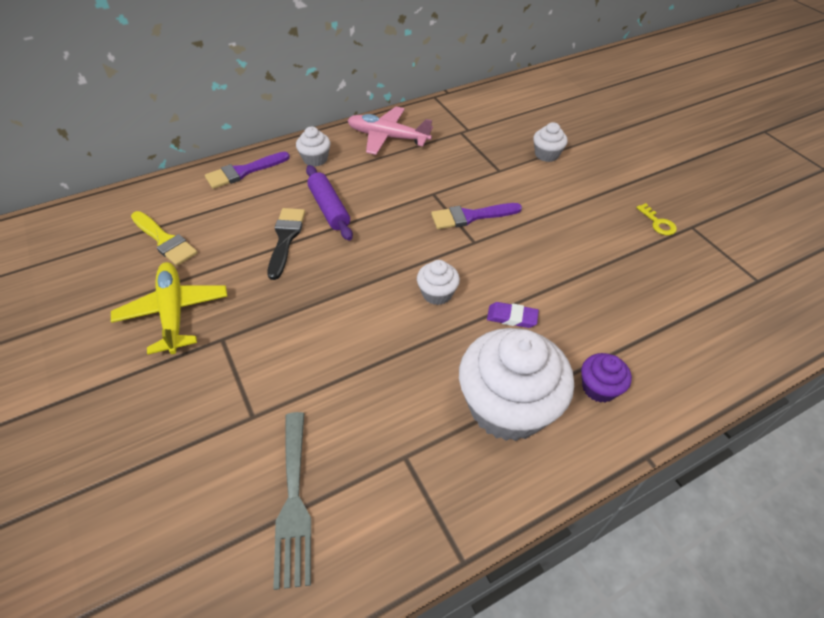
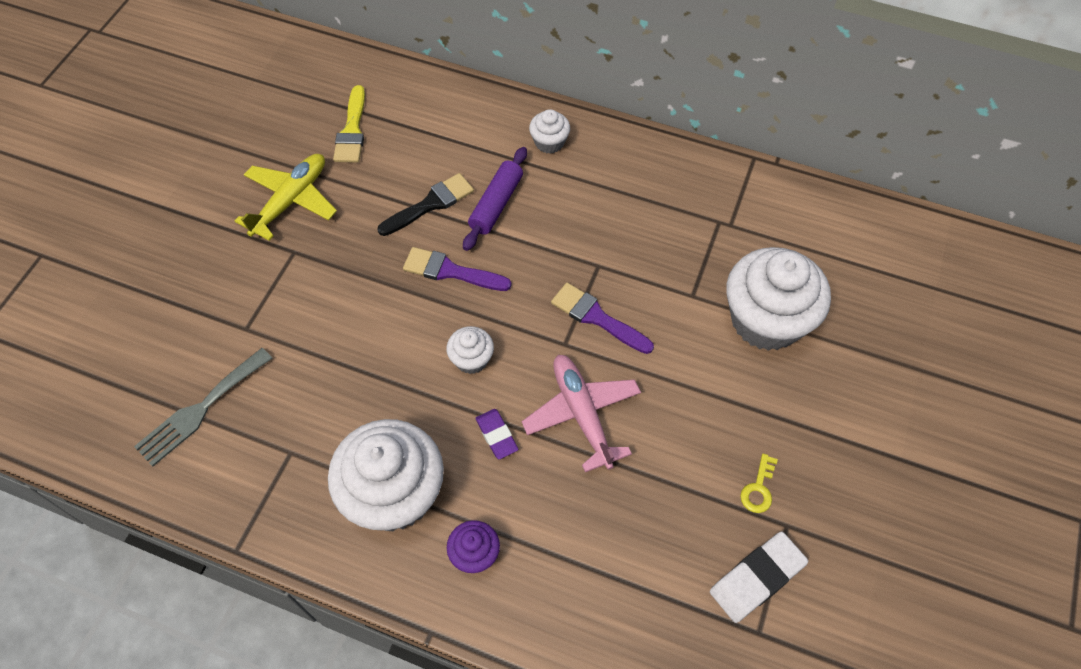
camera: 50 degrees right, 10 degrees up
purple brush [205,152,290,189] -> purple brush moved to [403,247,511,291]
pink plane [347,107,433,155] -> pink plane moved to [522,355,641,472]
white cupcake [533,122,568,162] -> white cupcake [726,247,831,351], size x2.17
none -> white eraser [710,532,808,623]

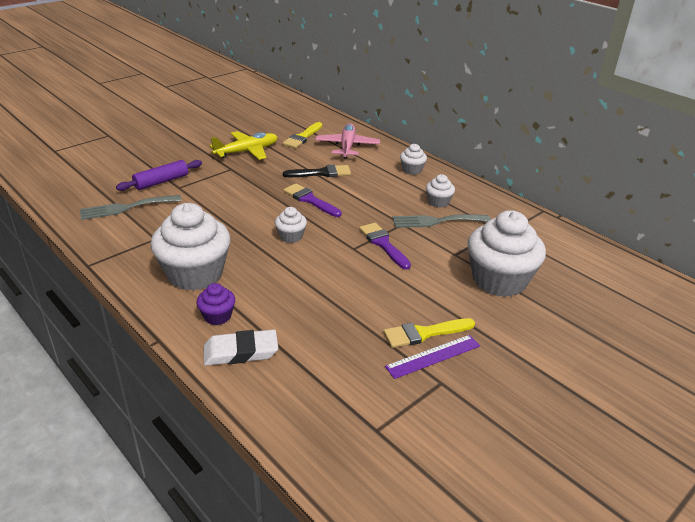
camera: 25 degrees right, 25 degrees down
purple rolling pin [463,147,527,251] -> purple rolling pin moved to [116,160,202,191]
purple eraser [475,409,518,459] -> none
pink plane [522,355,641,472] -> pink plane moved to [315,123,380,159]
white eraser [710,532,808,623] -> white eraser moved to [204,329,278,366]
yellow key [740,454,778,513] -> purple ruler [385,335,480,379]
none -> yellow brush [383,318,475,348]
none -> grey fork [392,214,491,228]
none -> white cupcake [426,174,455,208]

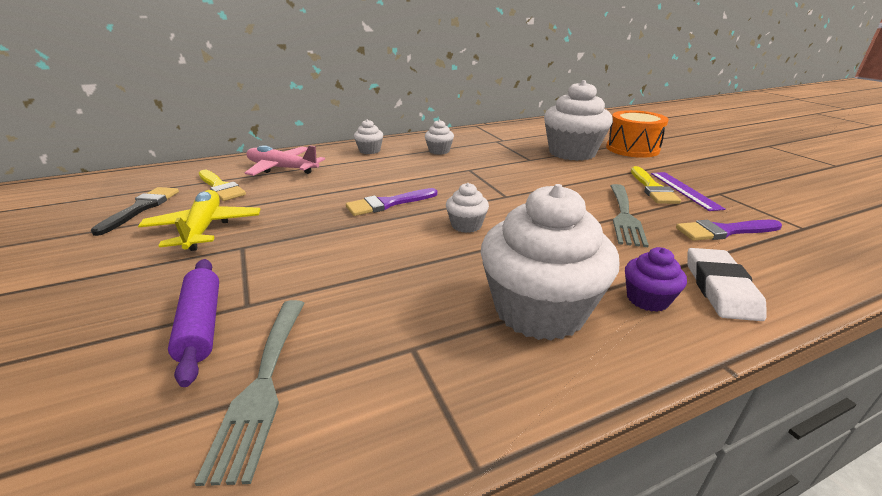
camera: 70 degrees left, 5 degrees down
black brush [283,165,351,177] -> black brush moved to [91,187,179,236]
purple brush [359,222,411,270] -> purple brush moved to [676,220,782,241]
grey fork [392,214,491,228] -> grey fork moved to [611,184,649,247]
none -> orange drum [606,110,669,158]

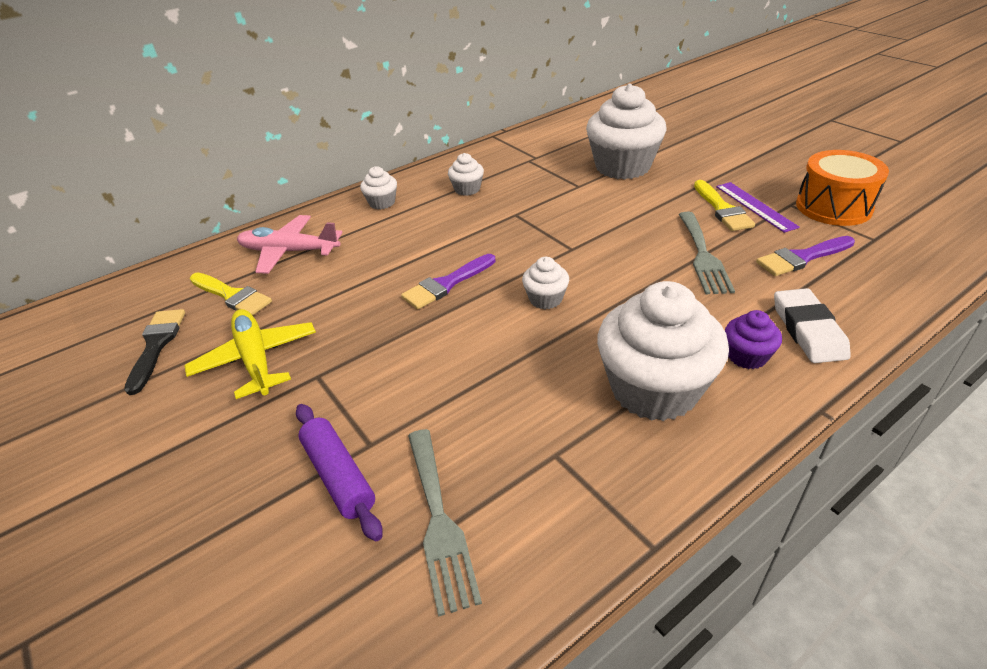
camera: 10 degrees left, 10 degrees up
orange drum [606,110,669,158] -> orange drum moved to [796,150,889,226]

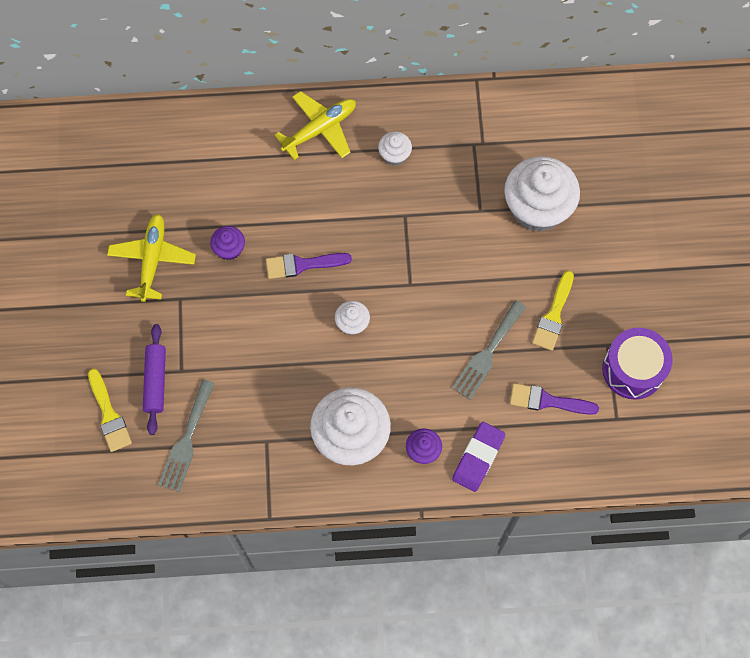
camera: 30 degrees right, 30 degrees up
black brush [124,309,185,395] -> none
yellow brush [190,272,272,316] -> yellow brush moved to [88,369,132,452]
pink plane [237,215,343,274] -> none
white cupcake [360,166,397,209] -> yellow plane [275,91,356,160]
purple ruler [716,182,800,233] -> none
white eraser [774,288,851,363] -> purple eraser [452,422,506,492]
orange drum [796,150,889,226] -> purple drum [602,328,673,400]
none -> purple cupcake [210,226,245,260]

